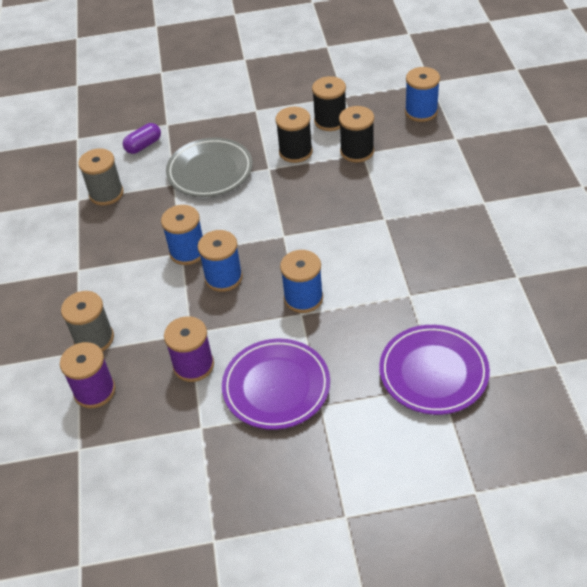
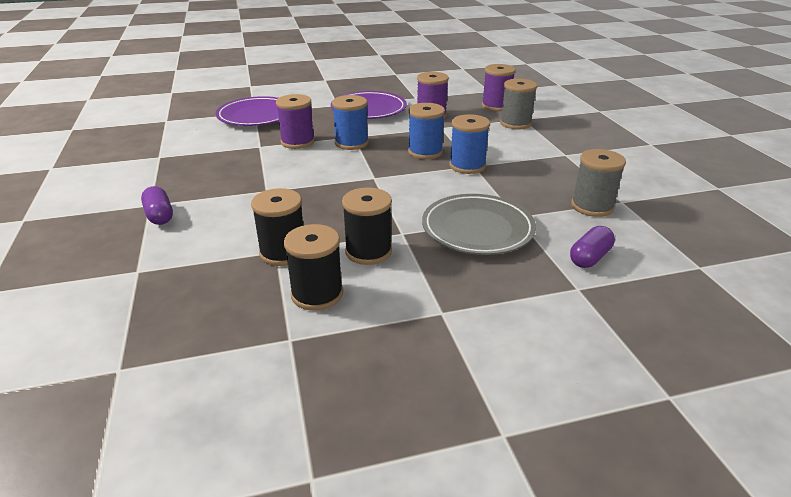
camera: 170 degrees right, 15 degrees down
blue spool [405,67,440,122] -> none
none -> purple capsule [141,186,173,225]
none -> purple spool [276,94,315,149]

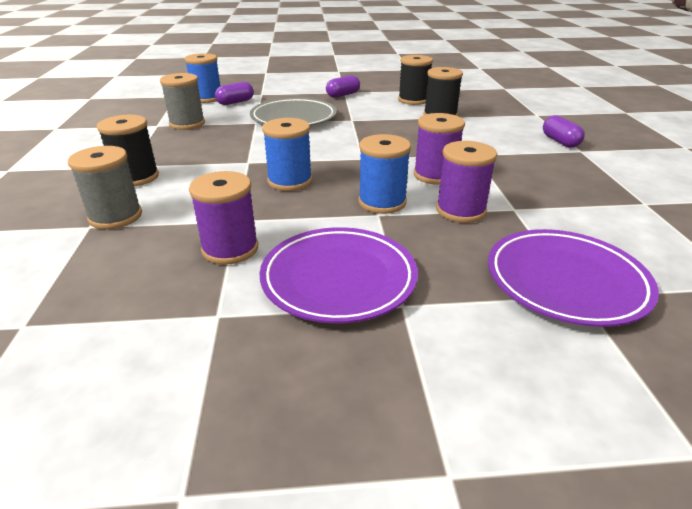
camera: 170 degrees left, 0 degrees up
black spool [342,187,392,265] -> black spool moved to [97,115,159,186]
blue spool [449,114,490,174] -> blue spool moved to [184,53,221,103]
purple spool [482,64,516,111] -> purple spool moved to [414,113,465,185]
none -> purple capsule [326,75,360,98]

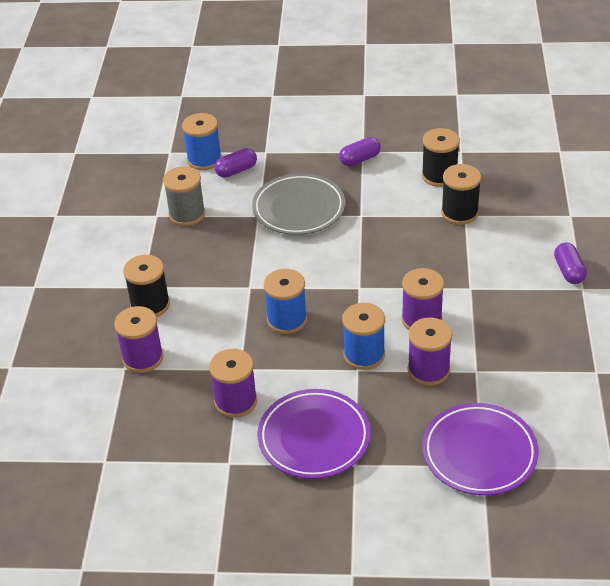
camera: 10 degrees right, 10 degrees up
grey spool [68,146,142,229] -> purple spool [114,306,163,373]

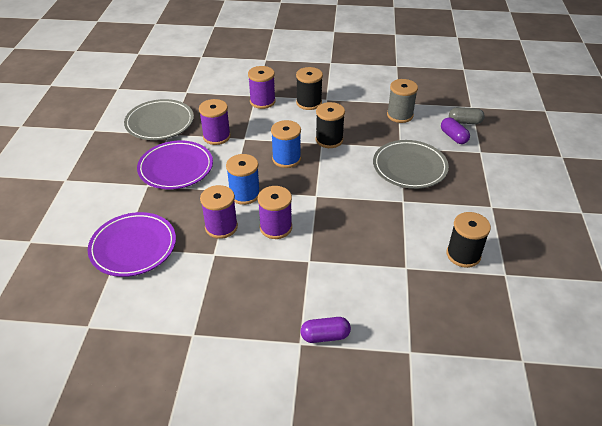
camera: 90 degrees right, 0 degrees up
blue spool [182,113,222,170] -> grey capsule [449,107,485,124]
purple capsule [339,137,381,166] -> none
black spool [441,164,481,225] -> black spool moved to [315,102,345,148]
none -> grey plate [124,99,194,140]

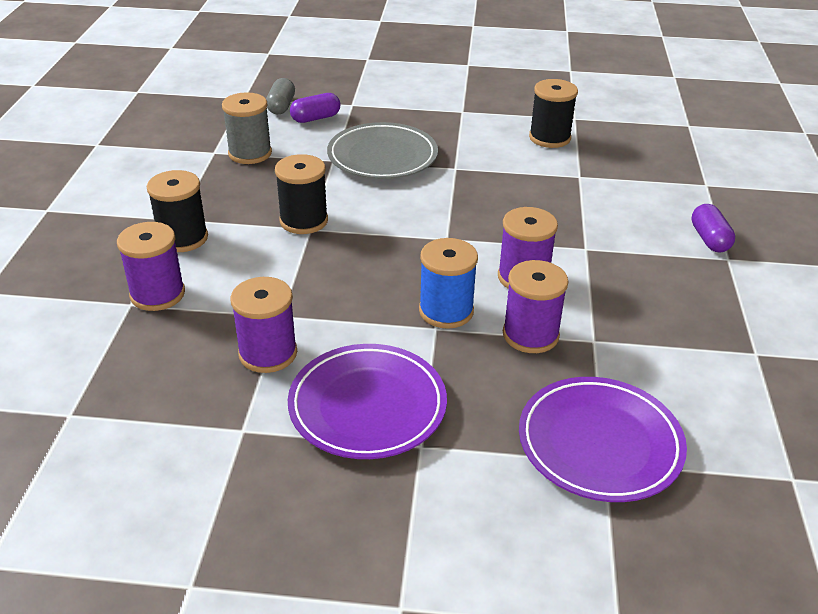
camera: 90 degrees left, 5 degrees down
grey plate [124,99,194,140] -> none
blue spool [271,120,301,168] -> none

